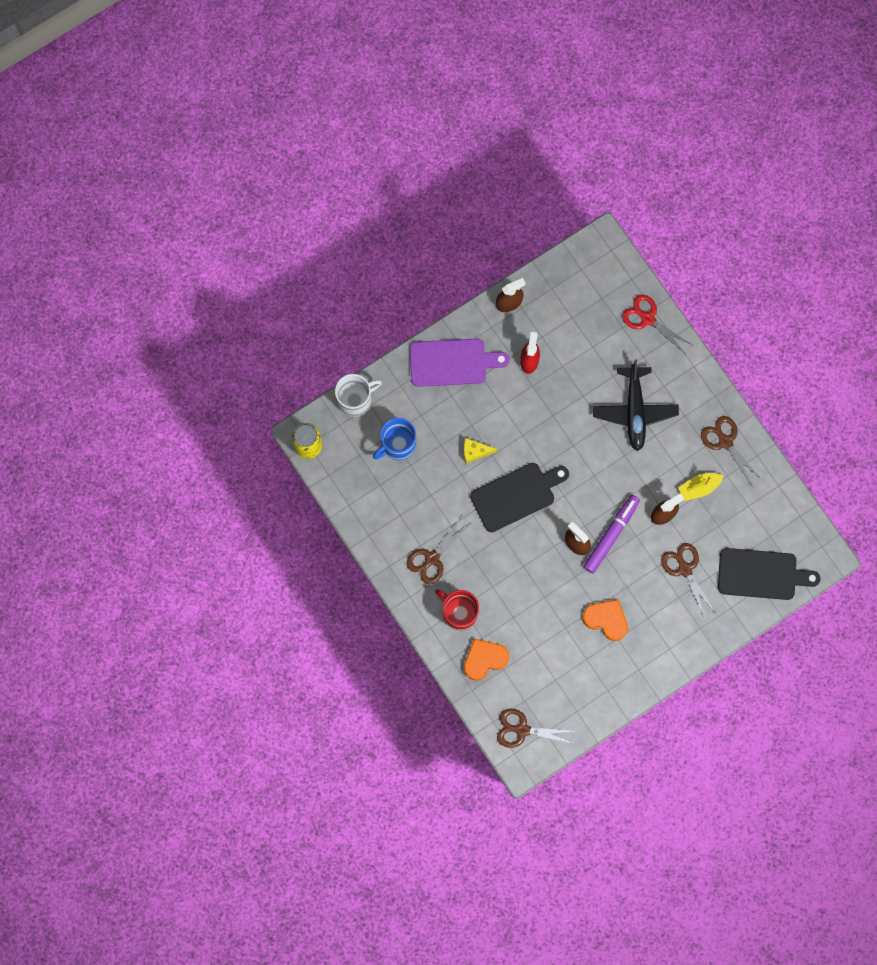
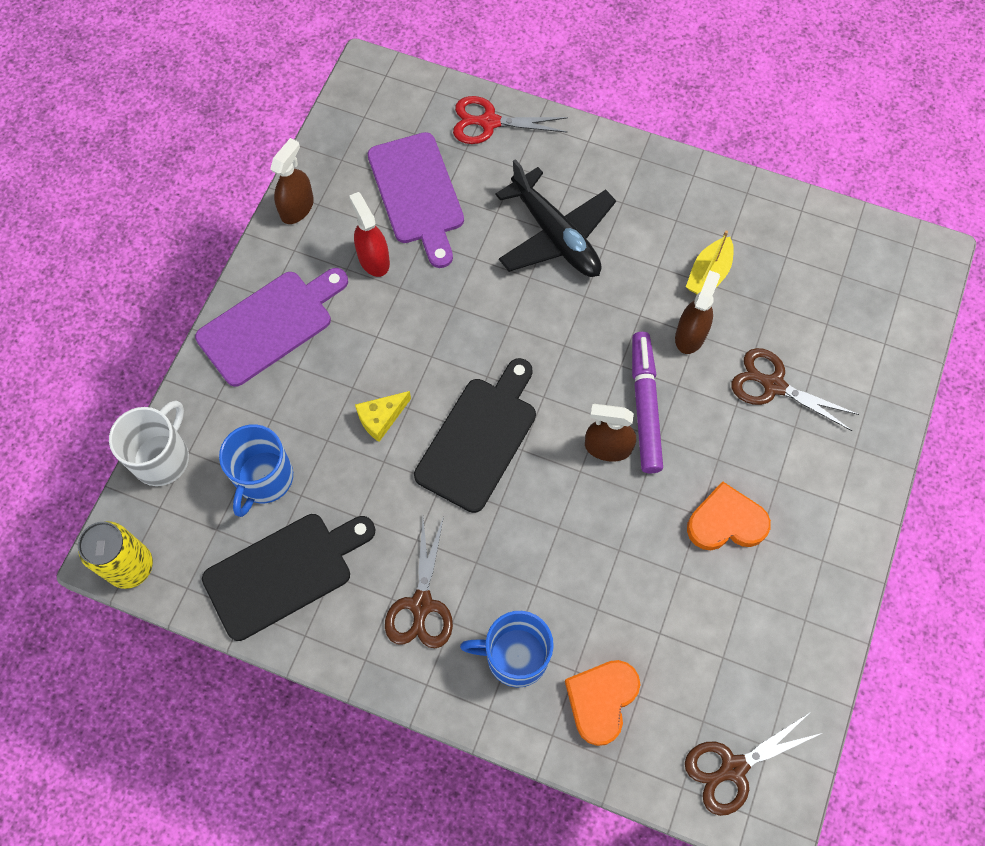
camera: 35 degrees left, 10 degrees down
red mug [435,589,479,630] -> blue mug [460,611,554,687]
brown scissors [701,416,762,487] -> none
black cutting board [718,548,820,600] -> black cutting board moved to [202,514,376,641]
none -> purple cutting board [368,132,464,268]

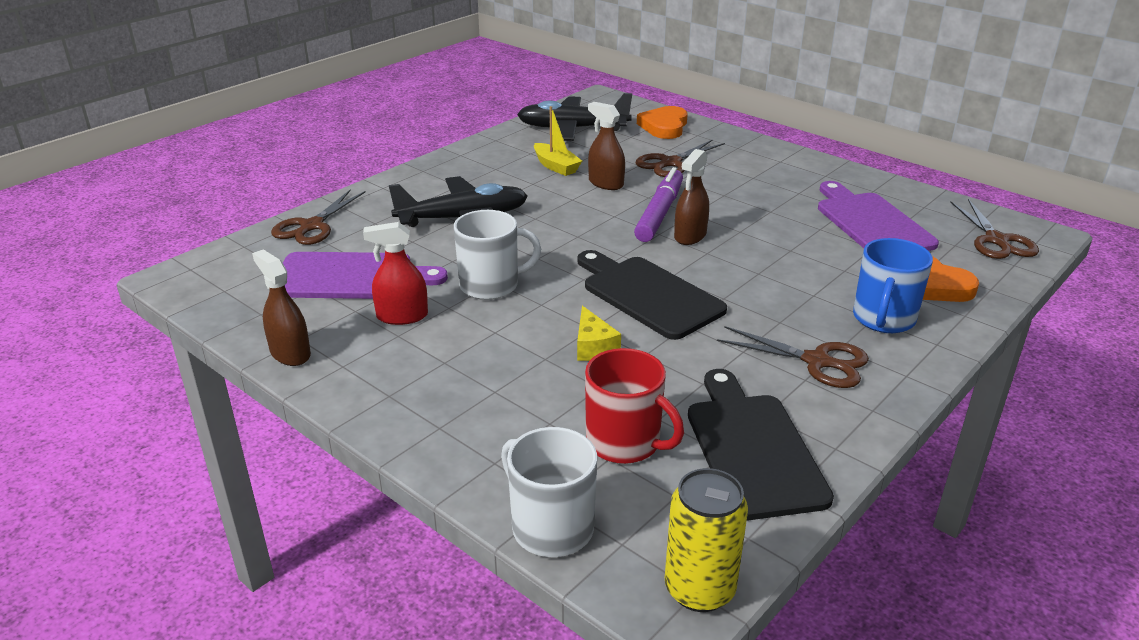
camera: 70 degrees left, 35 degrees down
purple cutting board [195,268,348,387] -> purple cutting board moved to [818,181,939,251]
blue mug [219,424,293,517] -> red mug [585,348,684,464]
red scissors [453,96,568,144] -> brown scissors [271,189,366,245]
purple marker [632,332,663,473] -> purple marker turned 90 degrees clockwise [634,167,683,242]
orange heart [687,481,771,550] -> orange heart moved to [637,106,688,139]
none -> white mug [454,210,541,300]
none -> black plane [517,93,632,141]

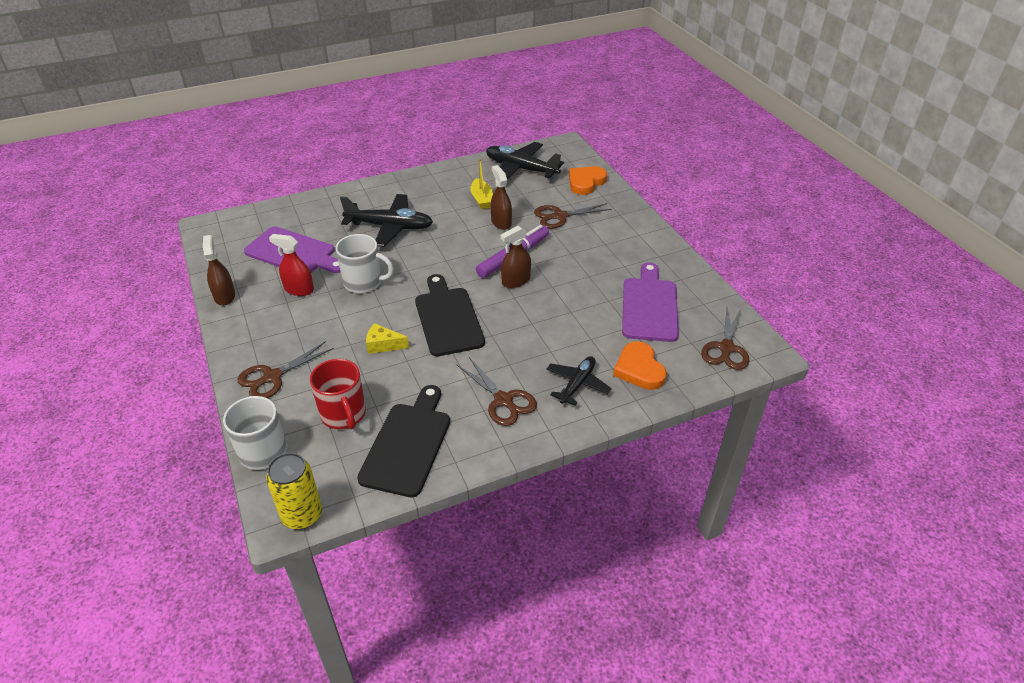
camera: 25 degrees right, 10 degrees up
brown scissors [271,189,366,245] -> brown scissors moved to [238,341,334,398]
yellow cheese [577,306,621,361] -> yellow cheese turned 90 degrees clockwise [366,323,409,354]
blue mug [853,238,933,333] -> black plane [547,356,612,406]

